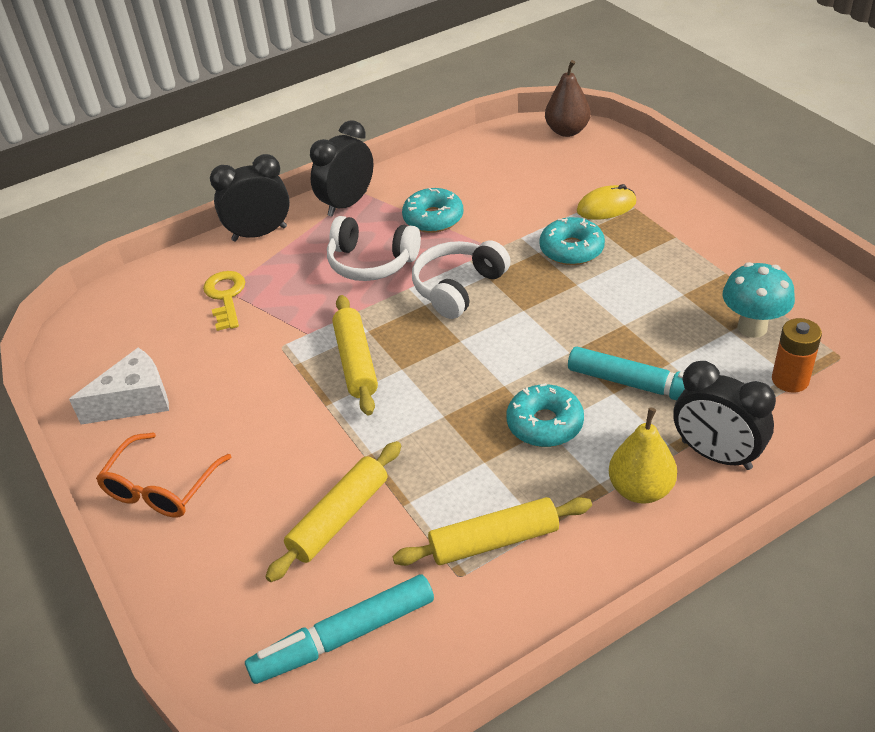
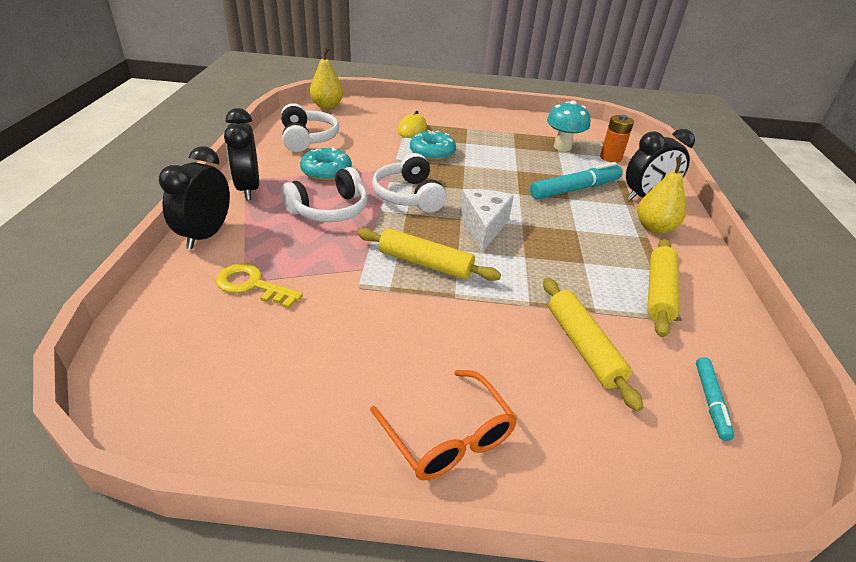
camera: 60 degrees left, 5 degrees down
white cheese [69,347,169,425] -> white cheese moved to [460,189,514,253]
turquoise marker [245,574,434,684] -> turquoise marker [696,357,734,441], size x0.55
turquoise donut [507,383,584,447] -> none
brown pear [545,60,591,137] -> yellow pear [310,47,343,109]
none -> white headphones [281,103,339,152]

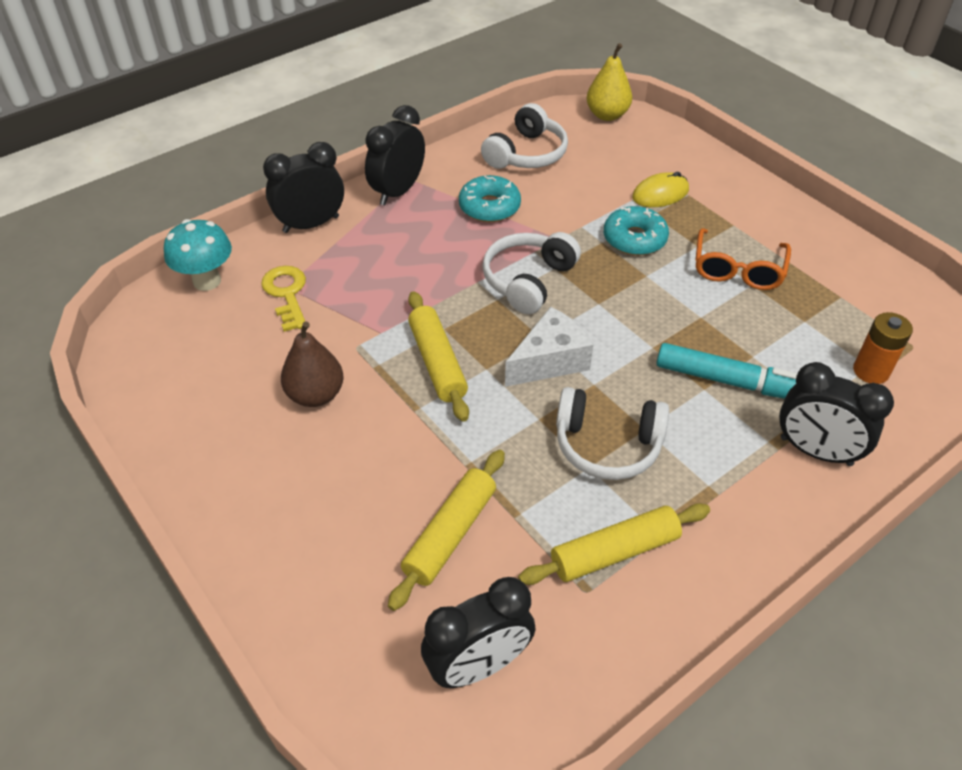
camera: 50 degrees right, 10 degrees up
white headphones [281,167,368,222] -> white headphones moved to [556,387,669,480]
orange glasses [370,370,517,480] -> orange glasses moved to [696,228,791,290]
turquoise mushroom [547,100,590,151] -> turquoise mushroom moved to [164,219,232,291]
yellow pear [637,157,686,234] -> none
turquoise marker [696,357,734,441] -> black clock [421,577,536,688]
none -> brown pear [281,321,344,407]

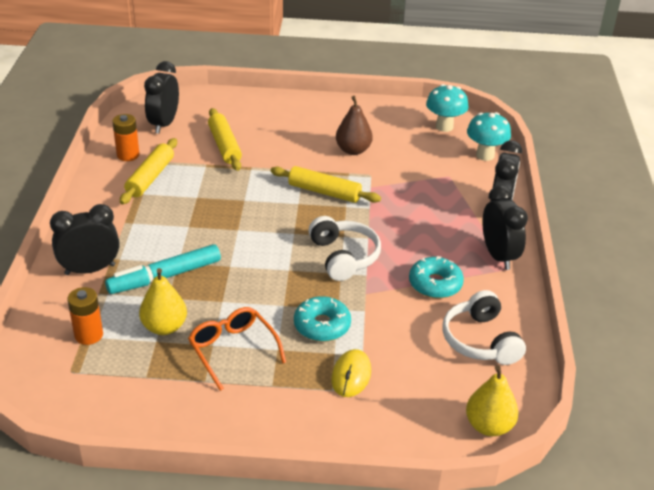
camera: 130 degrees right, 10 degrees down
yellow key [261,266,306,332] -> none
white cheese [505,307,593,387] -> none
white headphones [556,387,669,480] -> none
none -> orange battery [112,114,140,161]
none -> yellow pear [139,268,187,335]
none -> turquoise mushroom [426,84,469,132]

